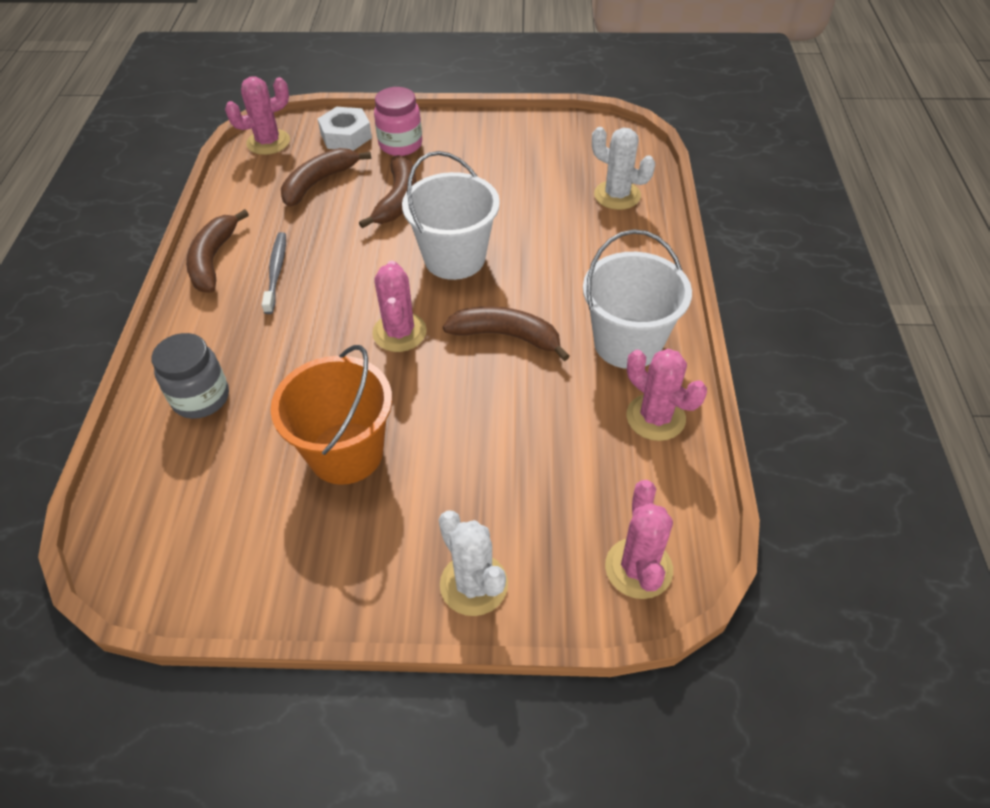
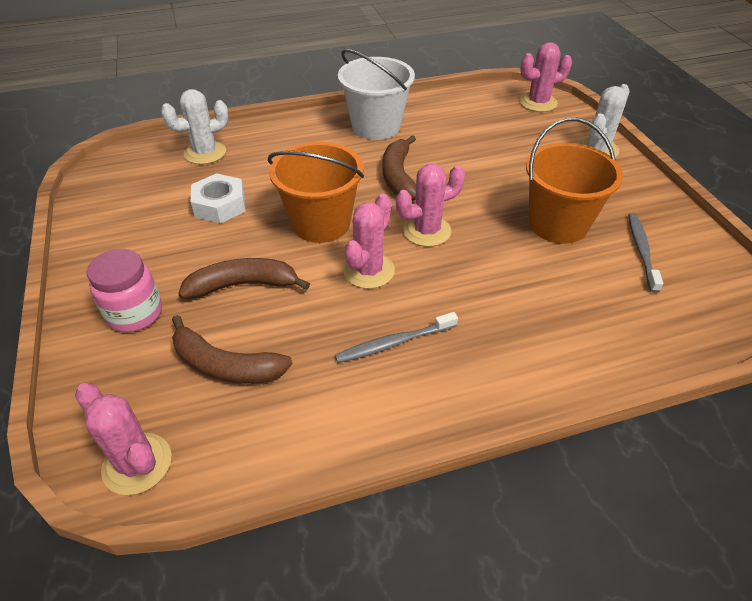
camera: 110 degrees left, 5 degrees down
grey jar [152,333,229,419] -> none
brown banana [186,209,249,293] -> none
white nut [318,107,372,151] -> white nut moved to [191,173,246,224]
white bucket [402,151,500,280] -> orange bucket [268,142,364,243]
white cactus [592,127,655,210] -> white cactus turned 45 degrees clockwise [161,89,229,164]
pink cactus [626,349,707,441] -> pink cactus moved to [343,194,395,289]
none -> grey toothbrush [628,213,663,293]

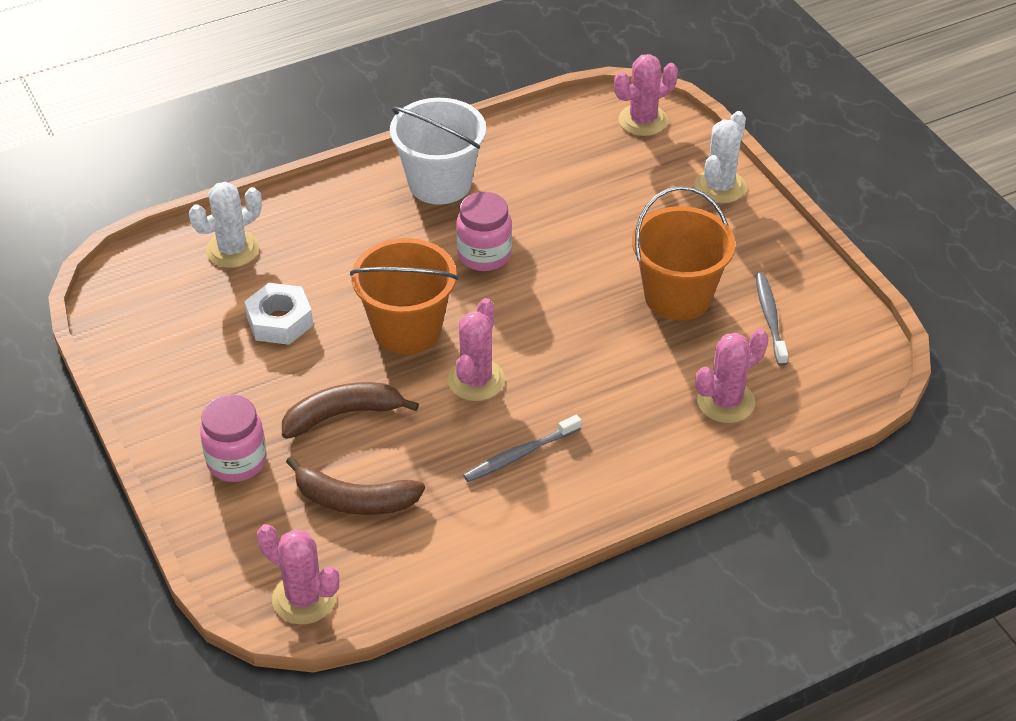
camera: 10 degrees left, 0 degrees up
brown banana [382,135,416,201] -> pink jar [456,192,512,271]
pink cactus [396,164,465,247] -> pink cactus moved to [695,329,768,423]

